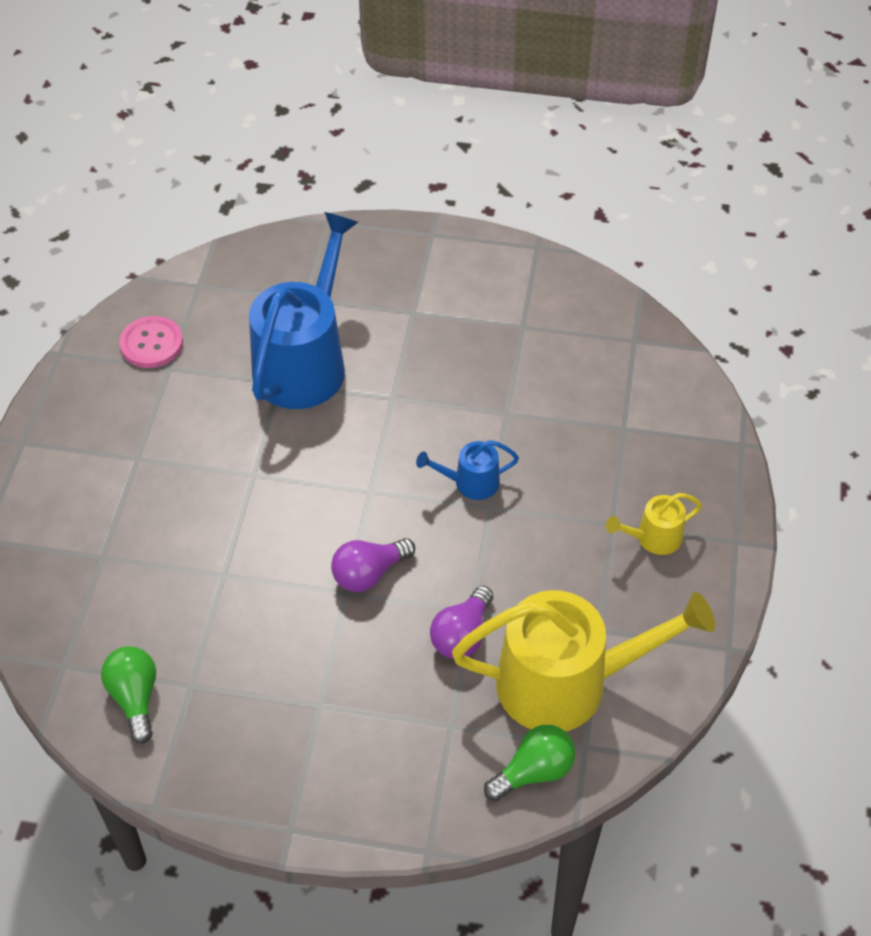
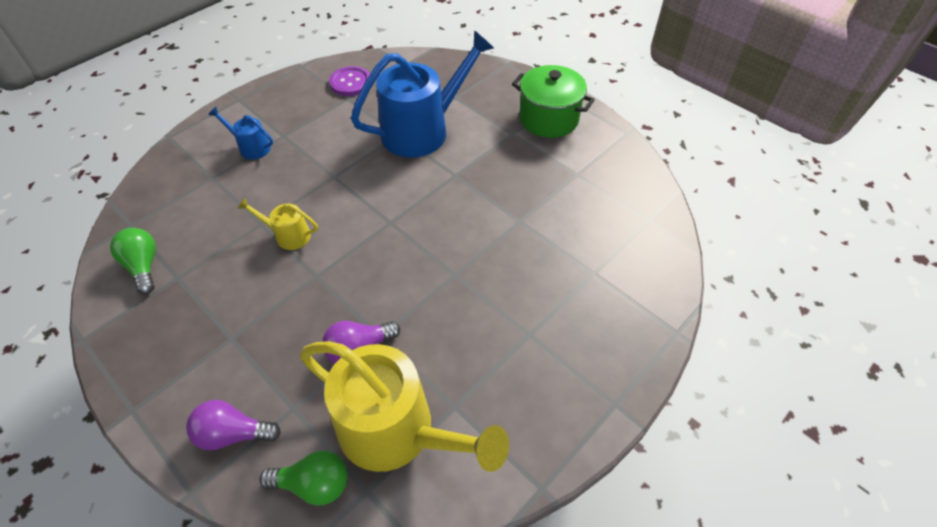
camera: 35 degrees right, 0 degrees up
green light bulb [101,646,156,744] -> green light bulb turned 45 degrees counterclockwise [110,228,156,294]
pink button [119,316,183,368] -> purple button [329,66,370,96]
purple light bulb [331,538,415,592] -> purple light bulb moved to [186,400,281,451]
blue watering can [416,440,519,500] -> blue watering can moved to [208,107,273,160]
yellow watering can [606,493,702,555] -> yellow watering can moved to [237,198,318,250]
none -> green pot [512,65,595,138]

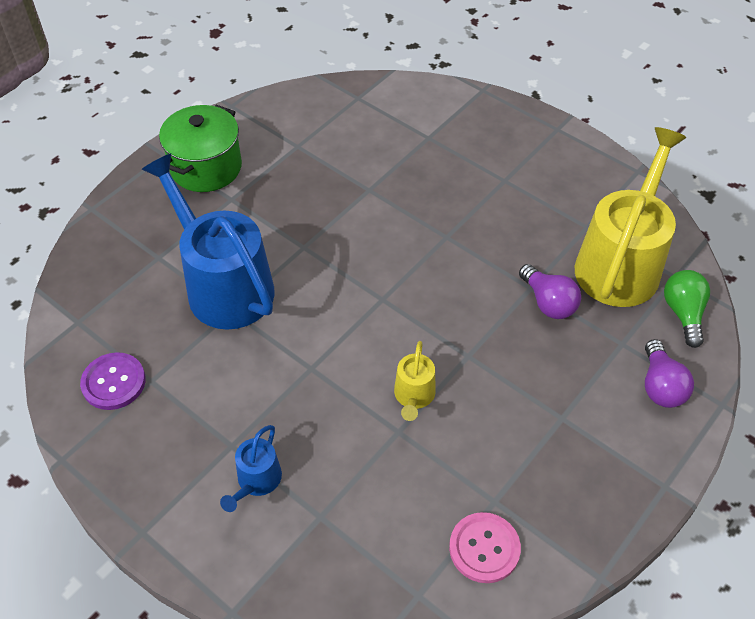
camera: 95 degrees left, 0 degrees up
green light bulb [110,228,156,294] -> pink button [449,512,521,583]

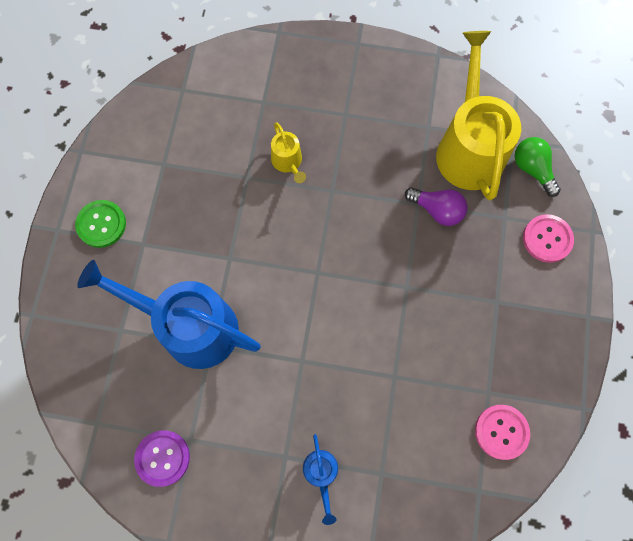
camera: 30 degrees left, 20 degrees up
green pot [159,105,242,192] -> green button [75,200,126,248]
yellow watering can [394,341,436,421] -> yellow watering can moved to [271,122,306,183]
purple light bulb [645,339,694,408] -> pink button [523,214,574,263]

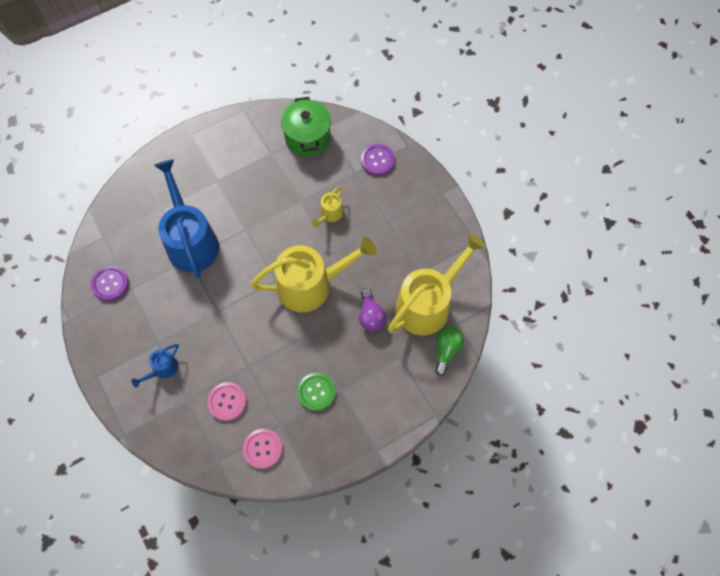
camera: 50 degrees right, 5 degrees down
green button [75,200,126,248] -> green button moved to [297,373,335,411]
pink button [523,214,574,263] -> pink button moved to [207,382,246,421]
none -> yellow watering can [250,237,376,312]
none -> green pot [281,97,331,156]
none -> purple button [361,144,395,176]

